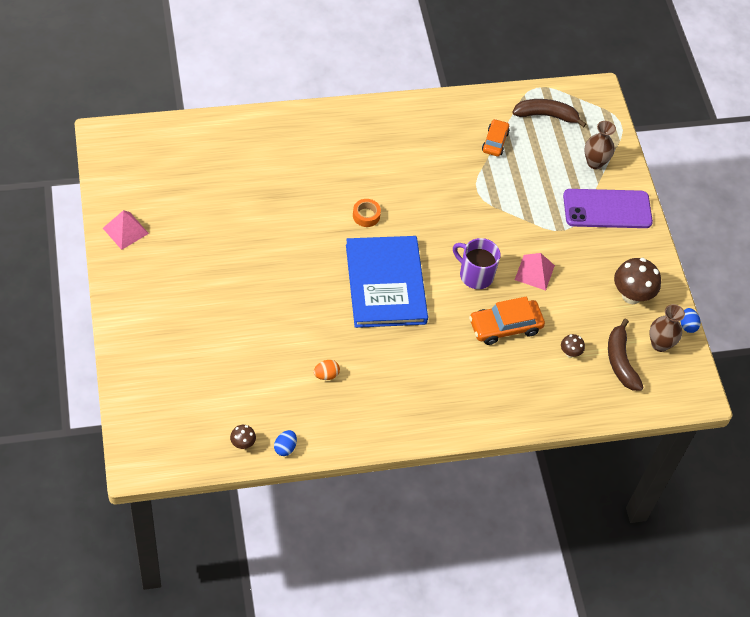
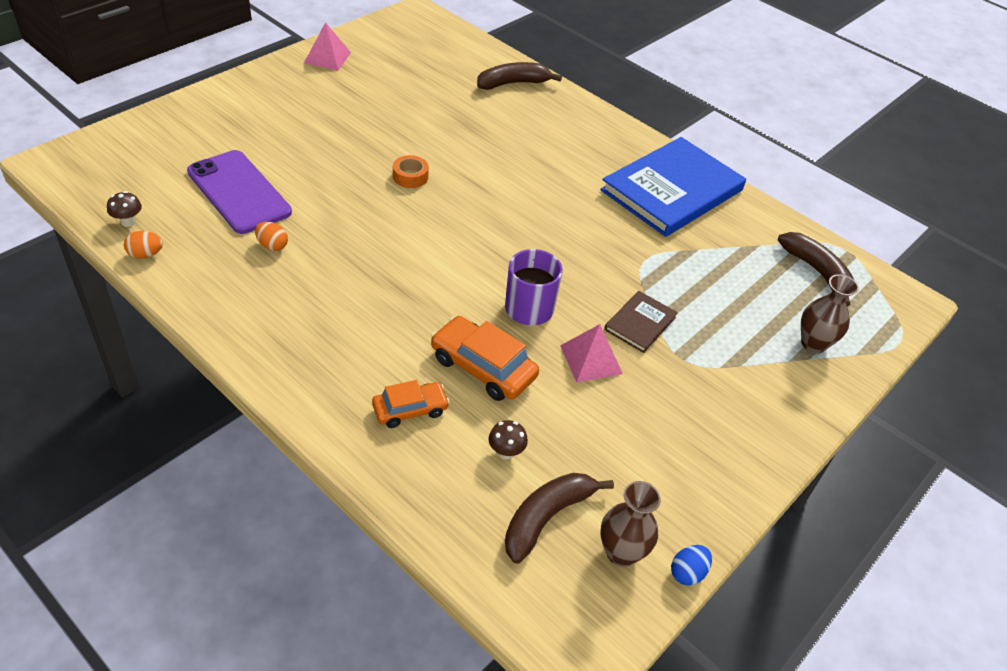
camera: 55 degrees right, 10 degrees down
blue egg [274,430,297,456] -> orange egg [124,231,163,259]
blue book [346,236,428,328] -> blue book moved to [600,137,746,237]
orange tape [353,199,381,227] -> orange tape moved to [393,155,429,188]
orange car [482,119,510,156] -> orange car moved to [372,380,450,428]
purple phone [563,189,653,228] -> purple phone moved to [187,150,292,234]
brown mushroom [614,258,661,304] -> none
none -> brown banana [477,62,562,90]
none -> brown book [604,291,678,353]

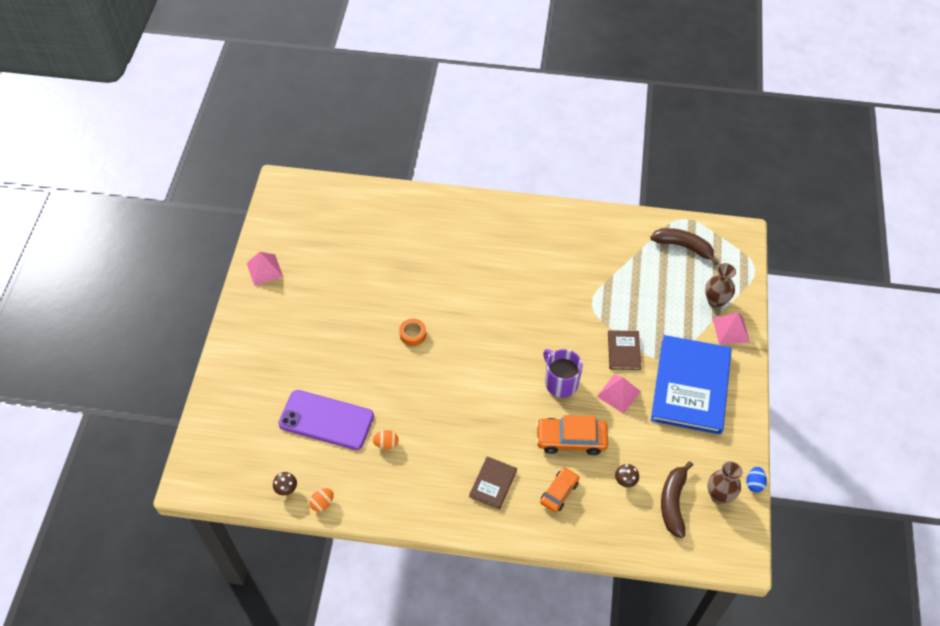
camera: 30 degrees left, 10 degrees up
brown banana [477,62,562,90] -> none
blue book [600,137,746,237] -> blue book moved to [651,335,732,435]
none -> brown book [469,456,517,509]
none -> pink pyramid [713,313,749,345]

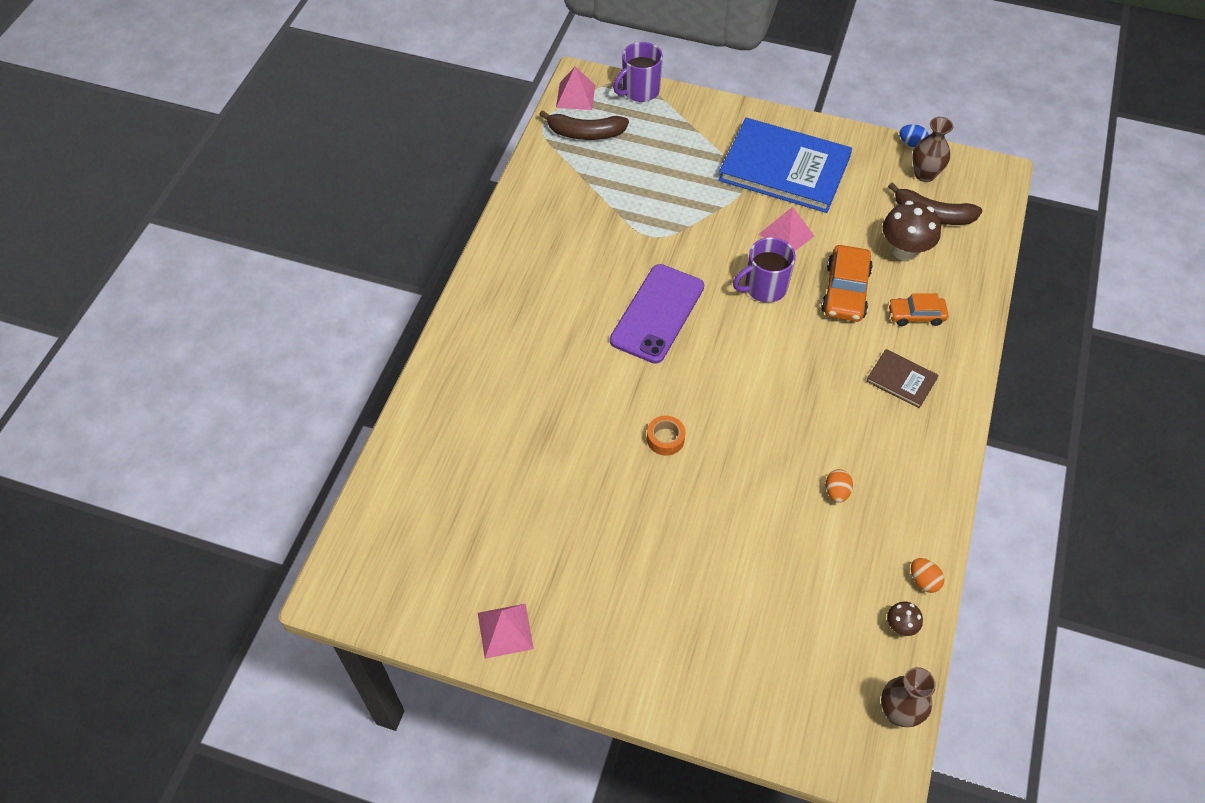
camera: 80 degrees left, 0 degrees up
purple phone [278,390,374,450] -> purple phone moved to [610,264,704,364]
orange car [540,467,579,513] -> orange car turned 45 degrees counterclockwise [888,293,948,326]
brown book [608,330,641,370] -> none
brown mushroom [615,464,639,487] -> brown mushroom [883,201,941,261], size x1.99
brown banana [650,228,718,265] -> brown banana turned 120 degrees counterclockwise [539,110,629,140]
brown vase [705,263,736,308] -> brown vase moved to [881,667,936,727]
pink pyramid [713,313,749,345] -> pink pyramid moved to [556,67,595,110]
none -> purple mug [613,42,663,102]

